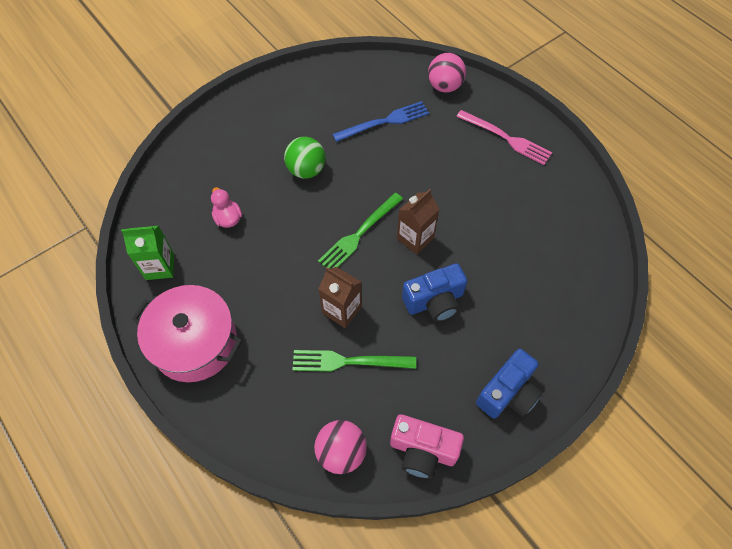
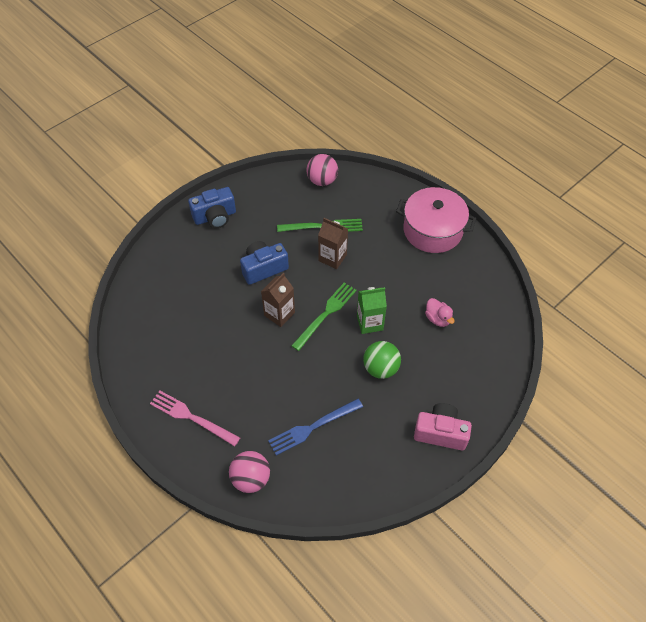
camera: 175 degrees right, 5 degrees down
green carton [121,226,174,280] -> green carton moved to [357,287,387,334]
pink camera [390,414,464,479] -> pink camera moved to [414,403,472,450]
blue camera [476,349,542,419] -> blue camera turned 150 degrees counterclockwise [188,187,236,228]

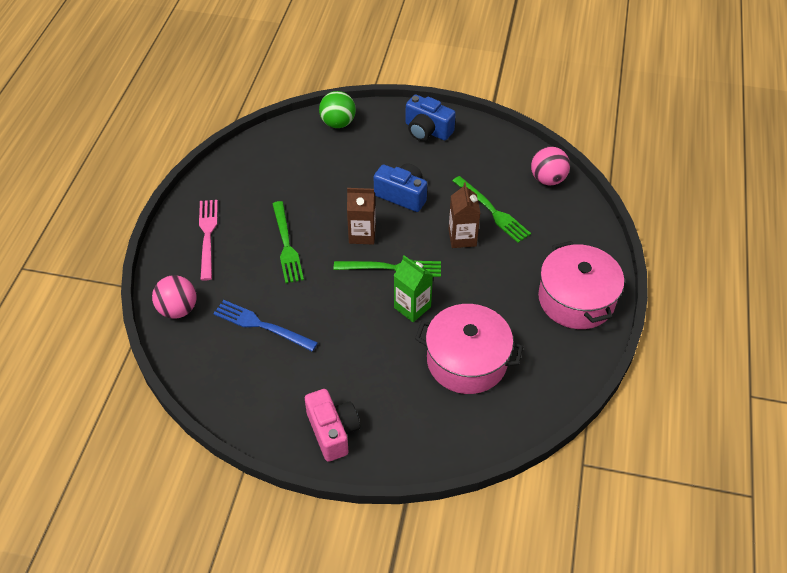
camera: 55 degrees right, 5 degrees down
green ball [363,341,401,379] -> green ball moved to [319,91,356,128]
pink duck [425,298,455,327] -> pink pot [415,304,523,394]
none -> green fork [272,201,304,283]

